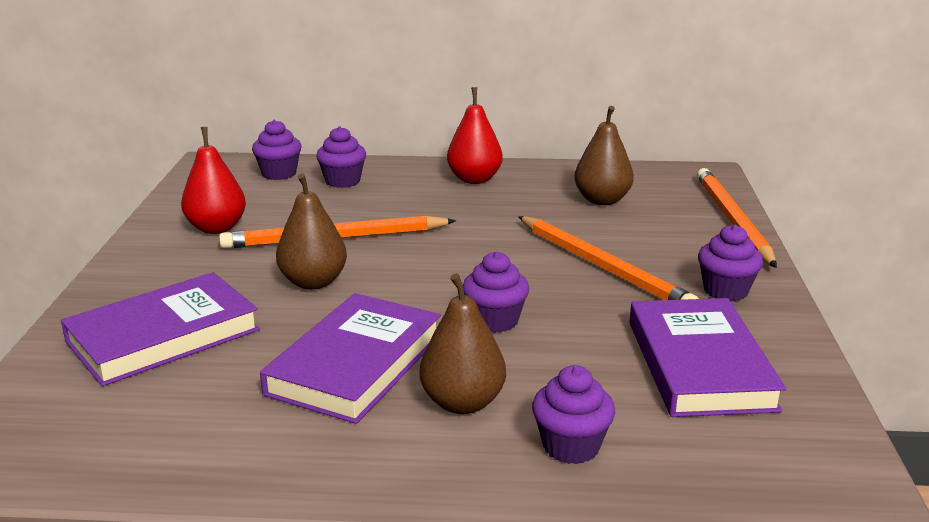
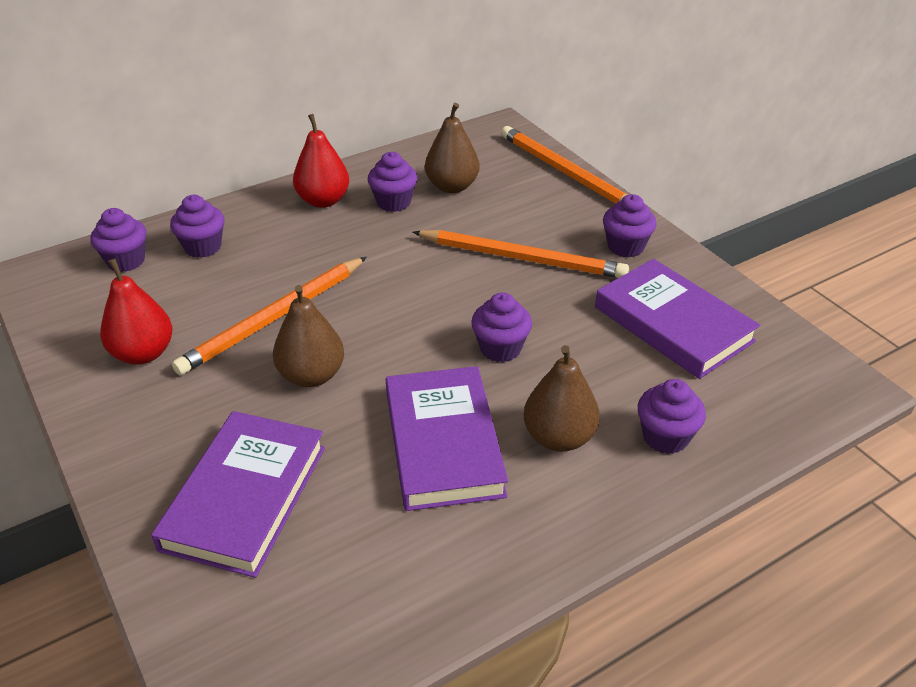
camera: 35 degrees left, 15 degrees up
none -> purple cupcake [368,152,417,212]

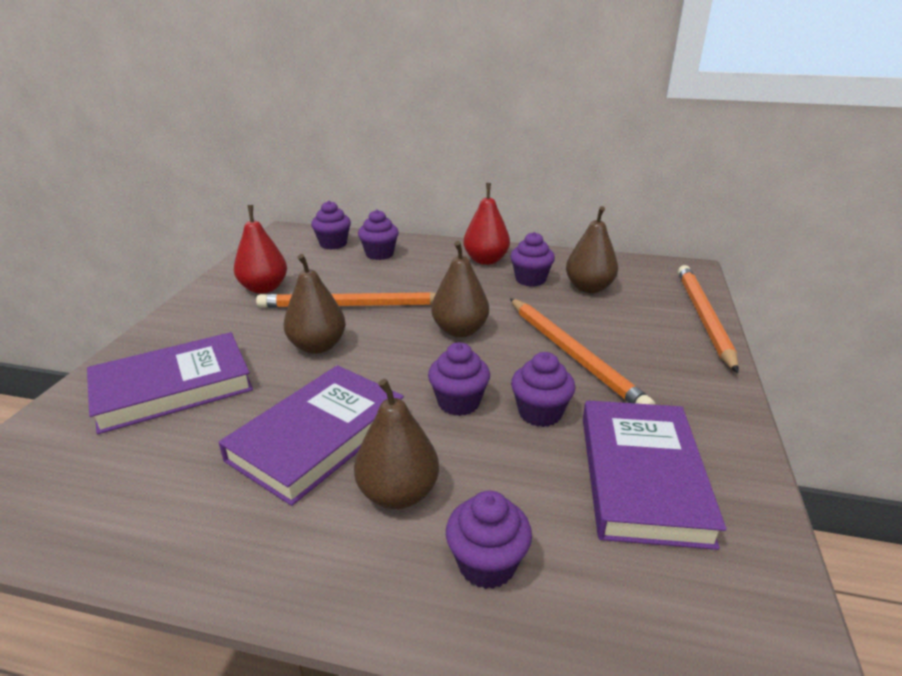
camera: 45 degrees right, 10 degrees down
purple cupcake [603,194,657,258] -> purple cupcake moved to [511,352,575,427]
none -> brown pear [431,241,489,337]

